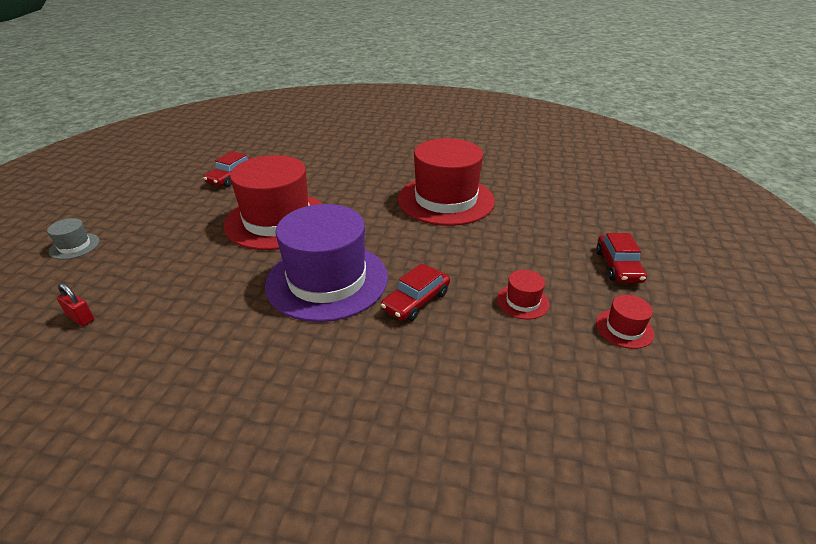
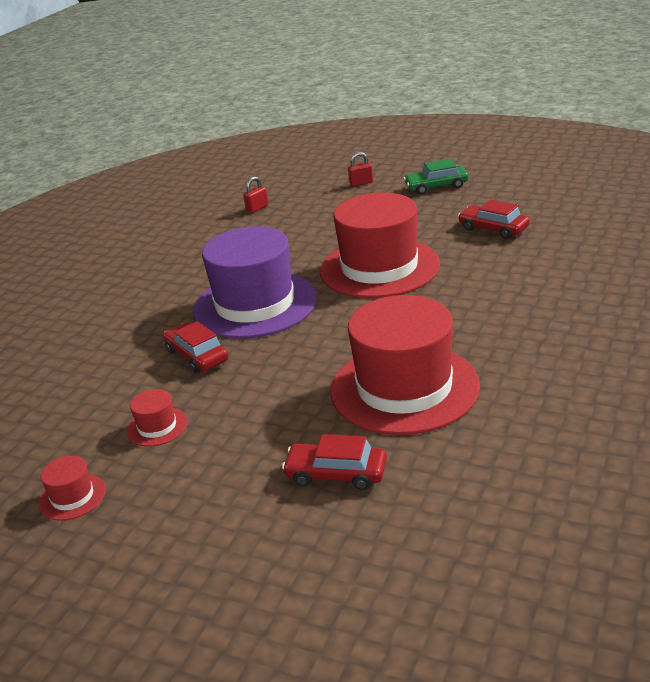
camera: 105 degrees right, 5 degrees down
grey hat [47,218,100,260] -> red padlock [348,152,373,187]
red car [596,233,647,283] -> red car moved to [282,434,387,490]
none -> green car [403,159,468,194]

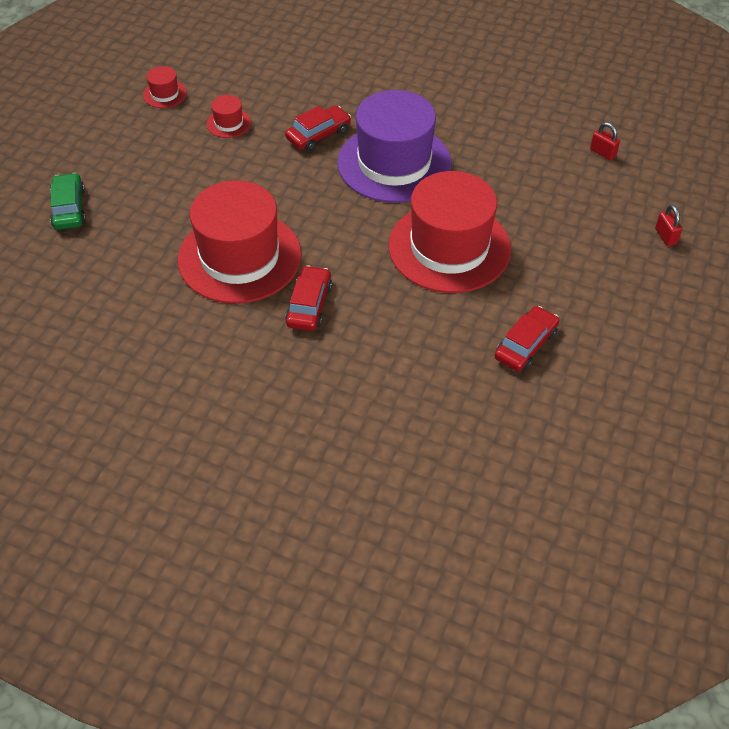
camera: 85 degrees right, 20 degrees up
red car [282,434,387,490] -> red car moved to [285,265,332,331]
green car [403,159,468,194] -> green car moved to [50,173,86,230]

